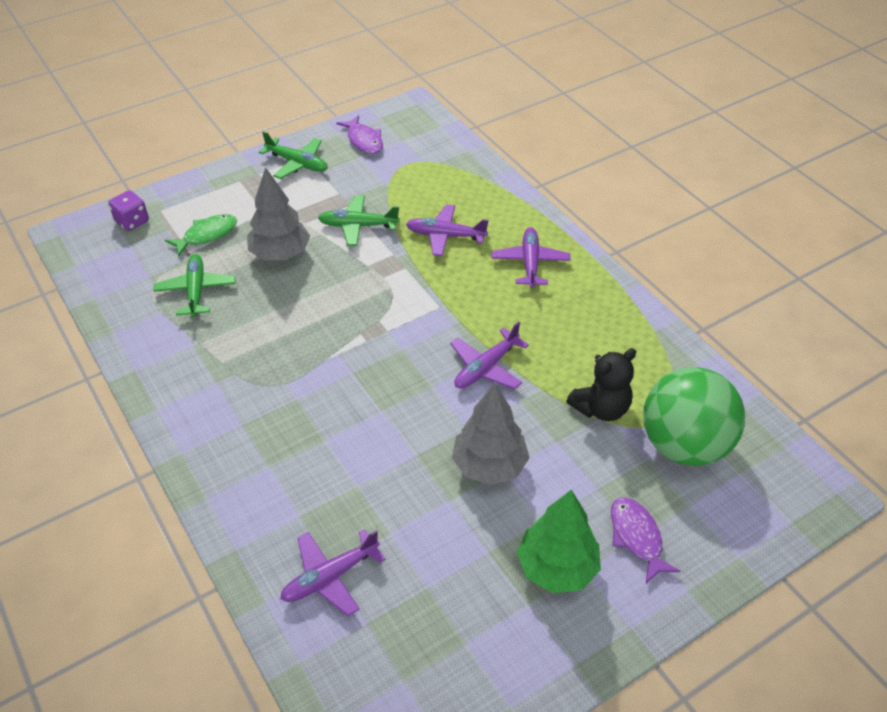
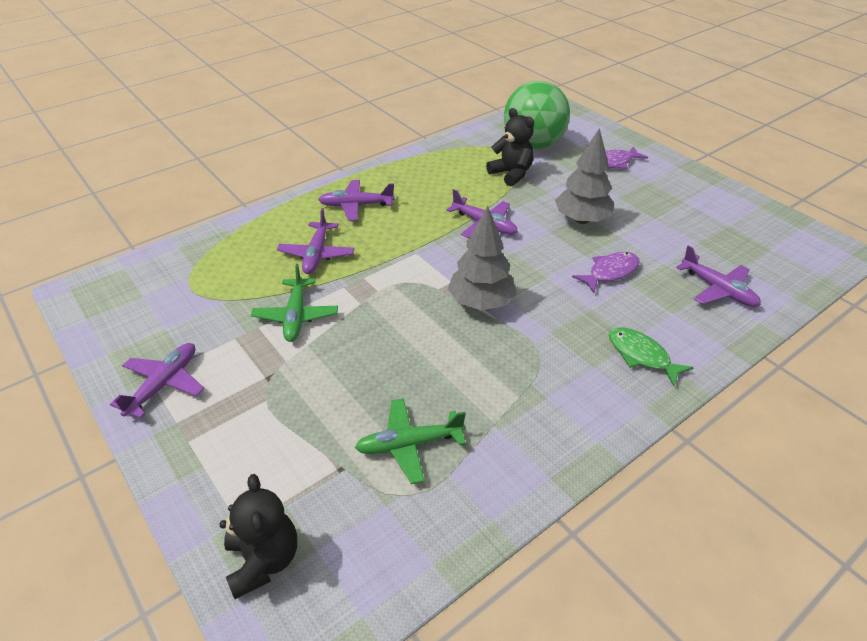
camera: 95 degrees left, 5 degrees down
purple dice [108,190,149,231] -> black teddy bear [219,474,297,599]
green fish [165,214,237,256] -> green fish moved to [609,327,694,386]
grey tree [247,167,310,260] -> grey tree moved to [448,206,517,310]
green plane [259,131,328,179] -> purple plane [110,343,204,419]
purple fish [336,115,383,154] -> purple fish moved to [572,252,640,293]
green tree [517,490,601,593] -> none

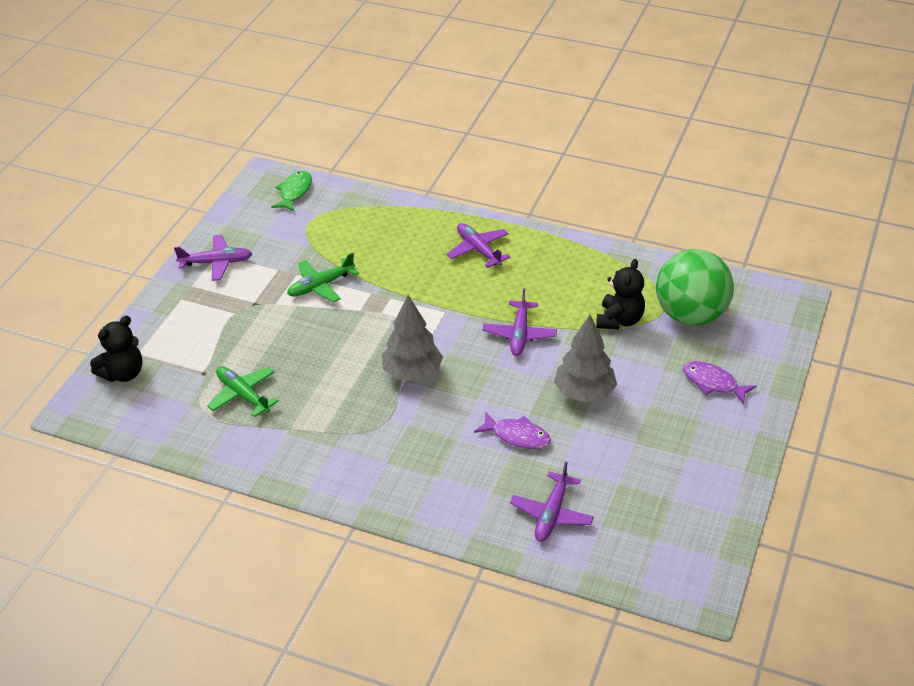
camera: 60 degrees right, 0 degrees up
purple plane [277,208,355,274] -> none
green fish [609,327,694,386] -> green fish moved to [271,171,312,212]

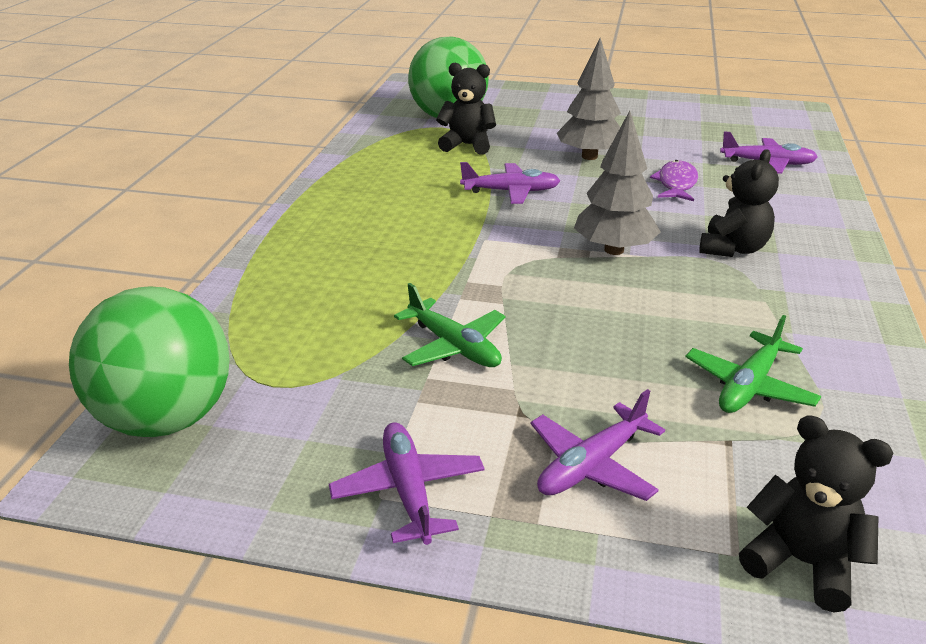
camera: 100 degrees left, 10 degrees down
green fish [271,171,312,212] -> green ball [69,287,230,437]
purple plane [447,223,511,268] -> purple plane moved to [530,389,665,501]
purple fish [683,361,757,405] -> none
none -> black teddy bear [699,149,779,257]

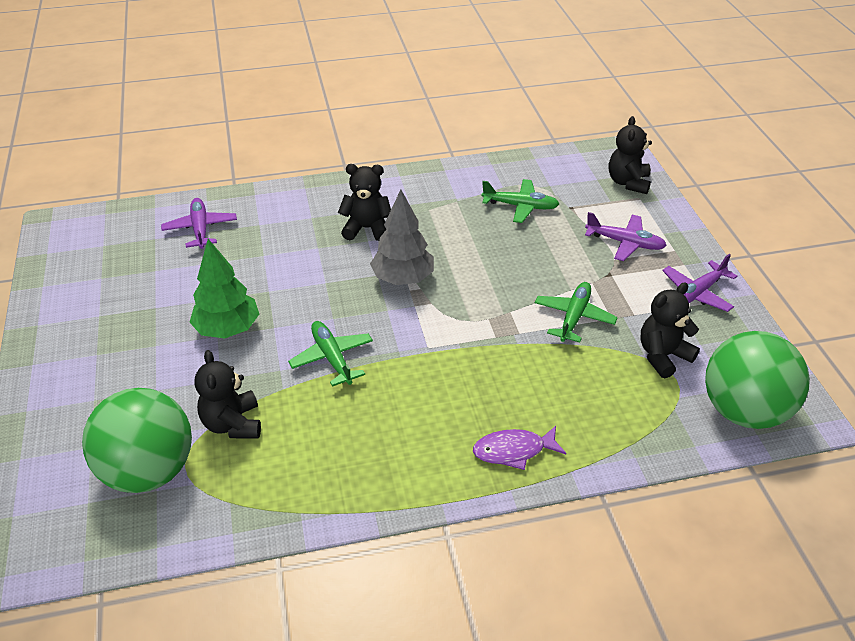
camera: 115 degrees left, 10 degrees up
purple plane [460,162,560,204] -> green plane [288,321,373,387]
grey tree [557,38,621,160] -> green tree [189,239,259,338]
purple fish [650,160,698,201] -> purple fish moved to [473,426,566,470]
none -> black teddy bear [640,283,700,378]

